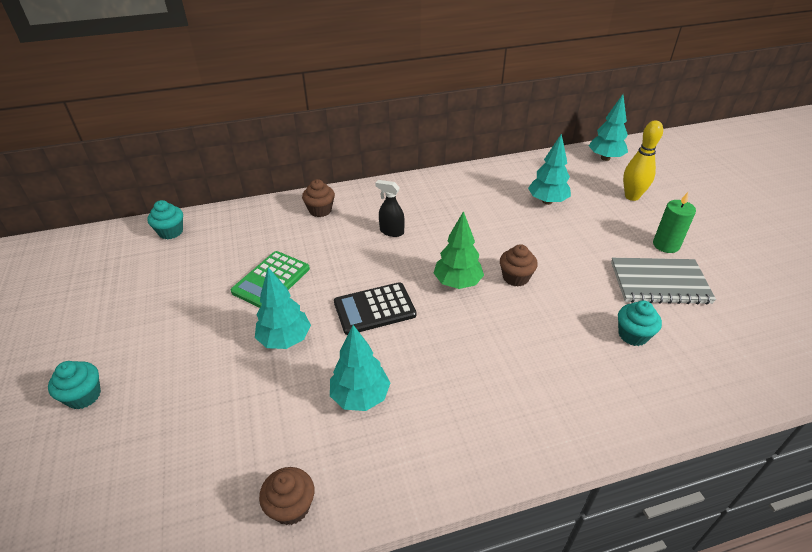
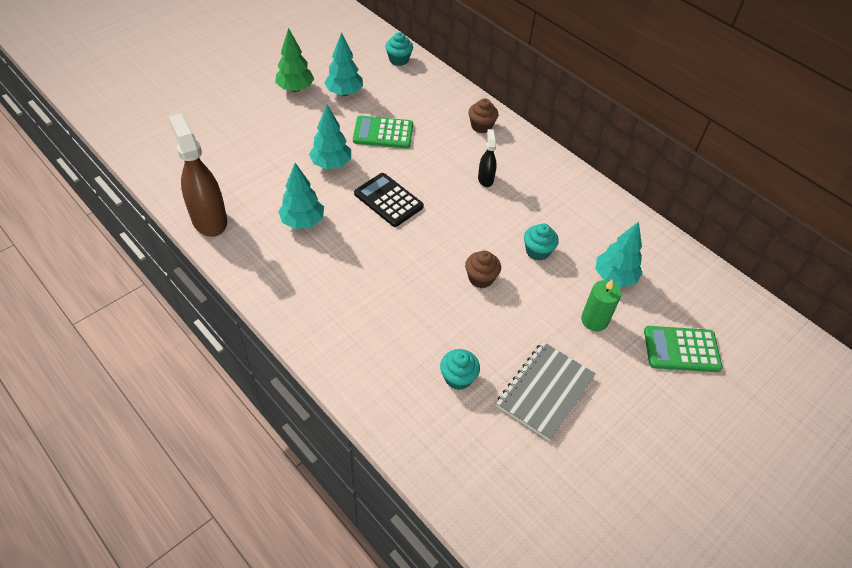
camera: 60 degrees right, 10 degrees up
turquoise cupcake [48,361,101,409] -> turquoise cupcake moved to [524,223,559,261]
brown cupcake [259,467,314,525] -> brown spray bottle [168,113,227,237]
green tree [434,211,484,289] -> green tree moved to [275,28,314,92]
turquoise tree [589,94,628,161] -> turquoise tree moved to [324,32,363,96]
grey notebook [611,258,716,305] -> grey notebook turned 60 degrees clockwise [496,342,596,441]
yellow bowling pin [623,120,663,201] -> green calculator [644,326,723,372]
green candle [653,192,696,253] -> green candle moved to [581,280,621,331]

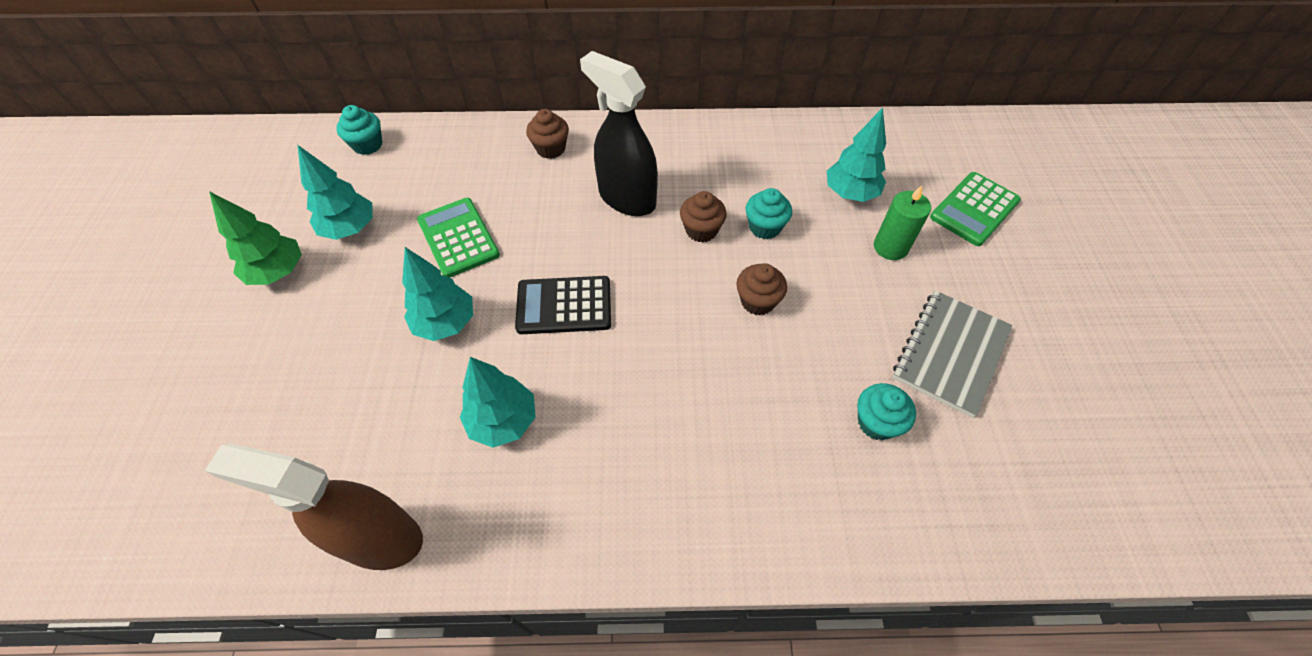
camera: 45 degrees left, 5 degrees up
green calculator [353,116,413,148] -> green calculator turned 105 degrees clockwise [417,198,500,278]
black spray bottle [478,129,497,187] -> black spray bottle [580,51,658,216], size x1.96
grey notebook [496,342,596,441] -> grey notebook turned 45 degrees clockwise [893,290,1012,418]
none -> brown cupcake [680,191,727,242]

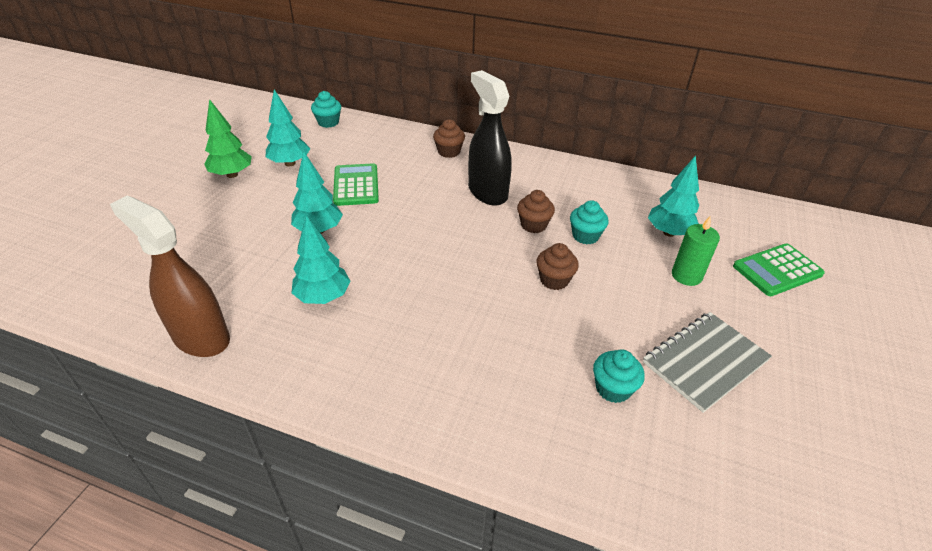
camera: 20 degrees right, 15 degrees down
black calculator [515,276,611,334] -> none

